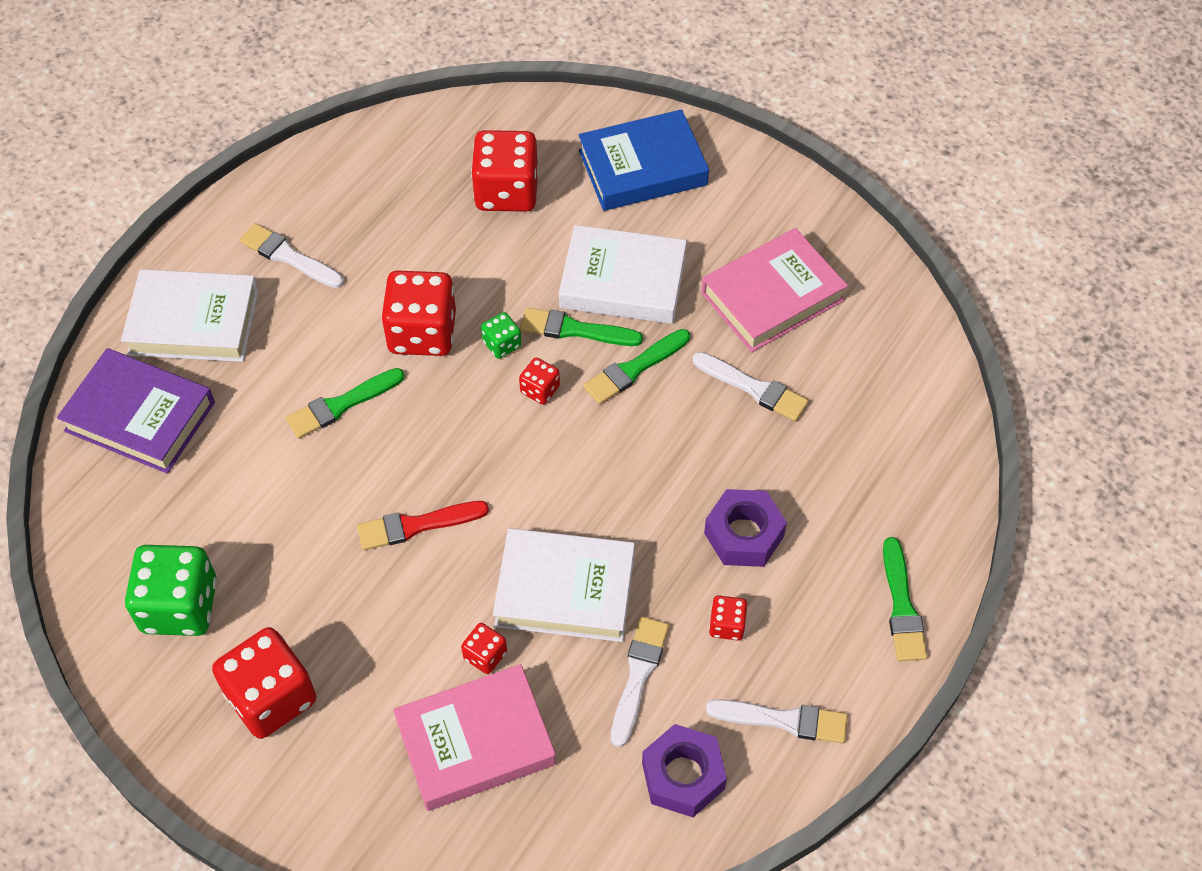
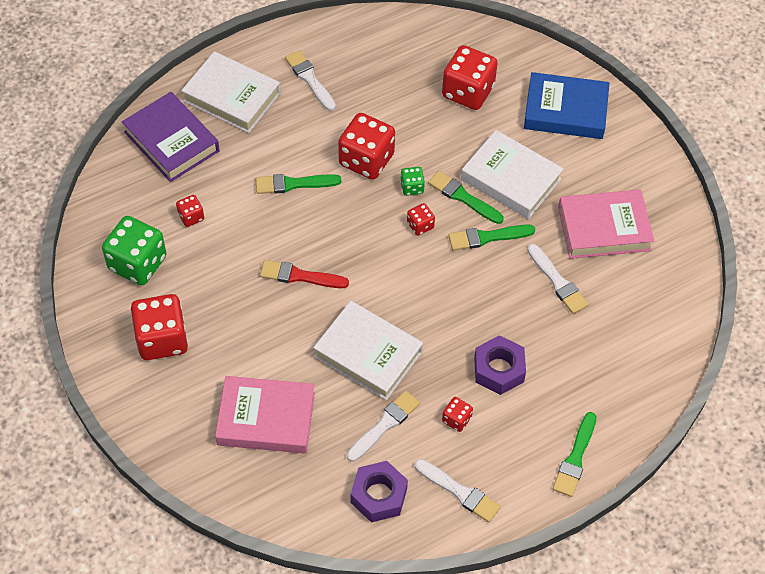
camera: 25 degrees right, 0 degrees up
red dice [461,623,507,674] -> red dice moved to [176,195,204,227]

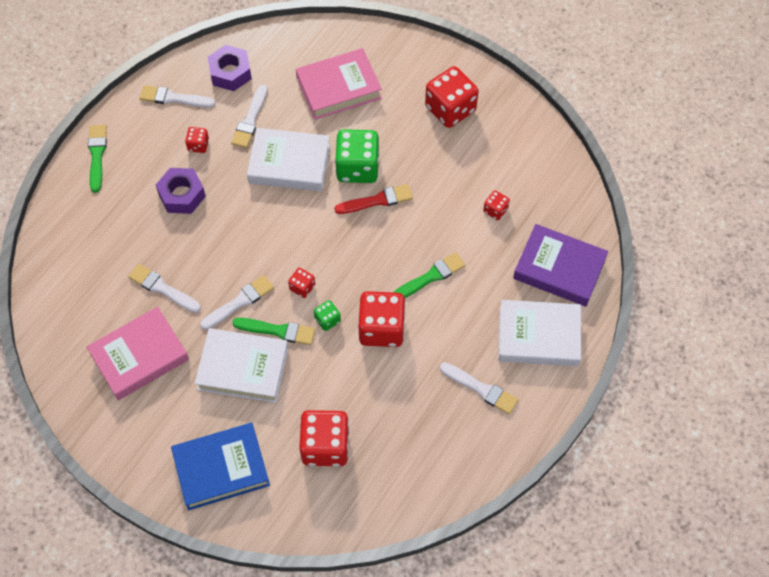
camera: 155 degrees right, 5 degrees up
green dice [102,216,166,285] -> green dice moved to [335,129,379,183]
green brush [448,224,535,250] -> white brush [200,275,274,330]

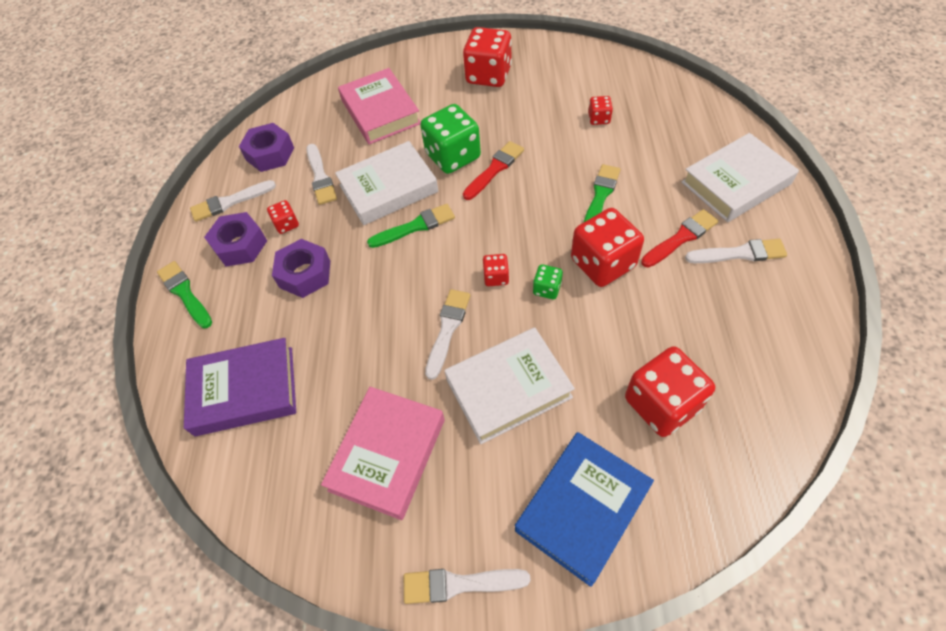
camera: 30 degrees left, 5 degrees down
white brush [128,264,201,313] -> white brush moved to [404,569,531,604]
green brush [233,318,315,345] -> green brush moved to [367,204,455,248]
pink book [296,48,382,120] -> pink book turned 60 degrees counterclockwise [338,68,421,145]
purple book [513,224,608,306] -> purple book moved to [184,338,296,436]
none -> purple nut [204,212,267,267]
none -> red brush [641,209,719,268]

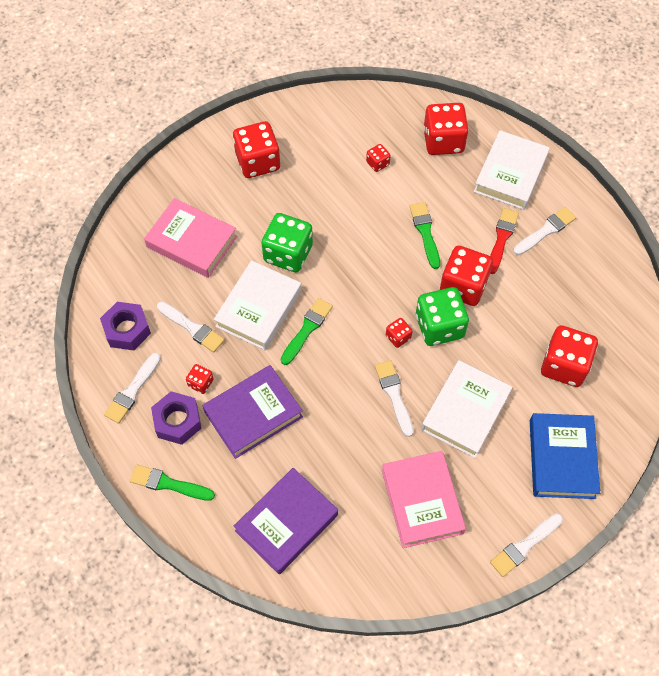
camera: 40 degrees left, 5 degrees up
purple nut [272,239,330,298] -> purple book [202,365,303,459]
red brush [463,141,524,200] -> none
green dice [533,264,563,299] -> green dice [416,287,469,346], size x2.10
none -> red dice [423,103,469,155]

